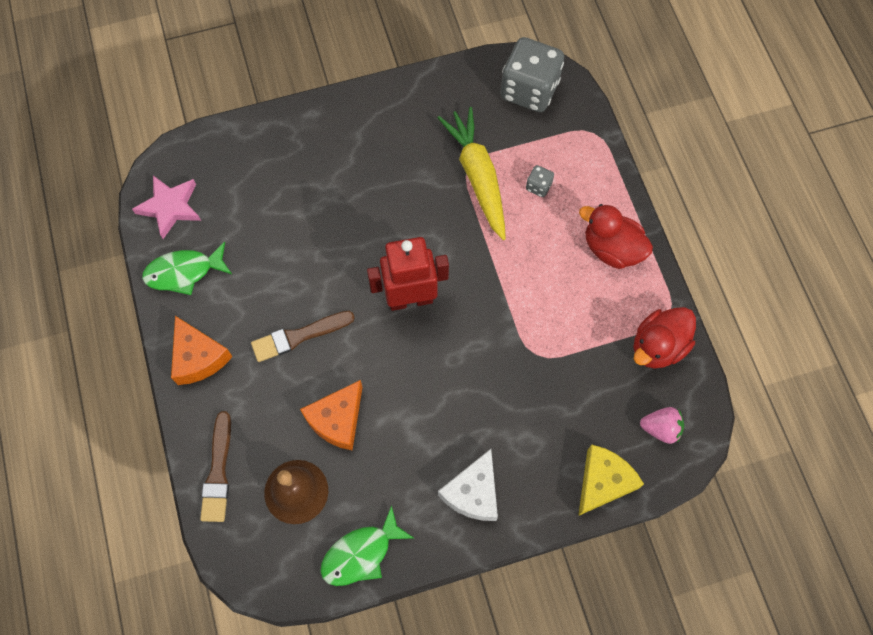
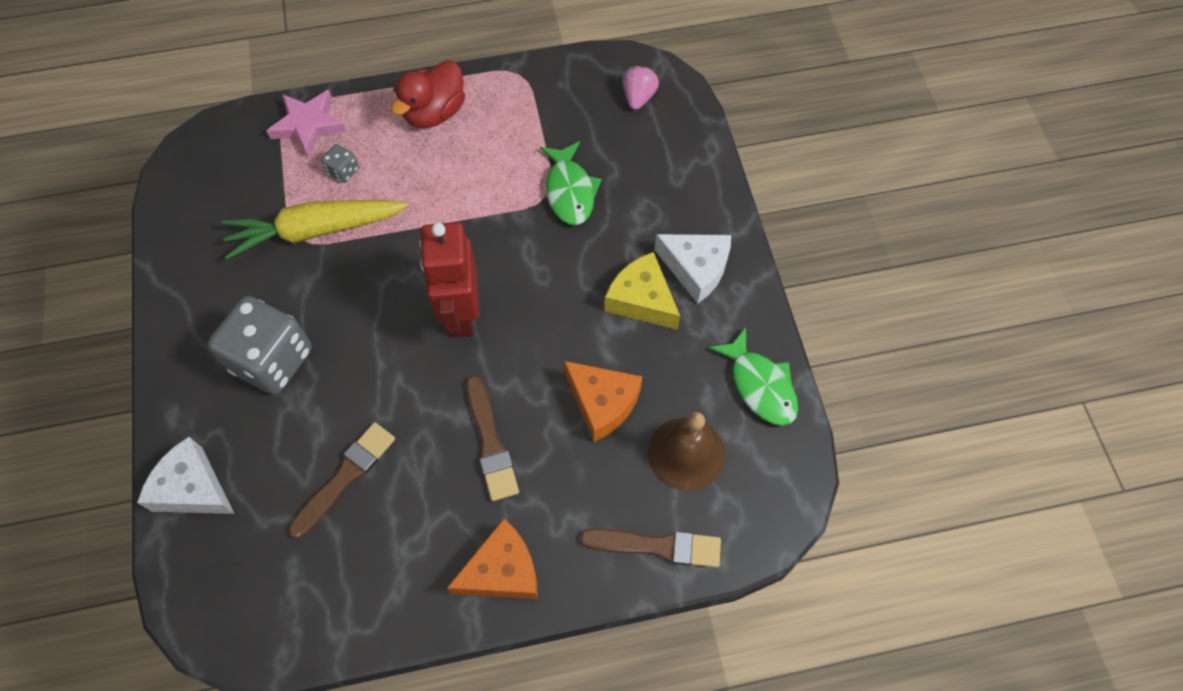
camera: 85 degrees left, 5 degrees down
pink star [132,175,201,239] -> pink star moved to [267,90,347,157]
green fish [142,242,232,295] -> green fish moved to [540,141,602,225]
grey dice [500,37,564,112] -> grey dice moved to [207,296,312,394]
yellow cheese [578,445,644,516] -> yellow cheese moved to [605,252,680,330]
red duck [633,307,696,369] -> none
none -> white cheese [137,437,234,514]
none -> brown brush [288,422,395,538]

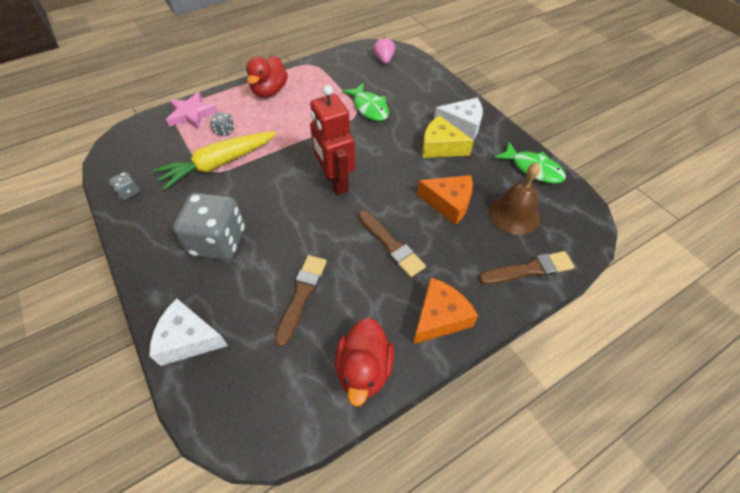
camera: 20 degrees left, 10 degrees down
none -> grey dice [109,172,140,200]
none -> red duck [335,318,394,407]

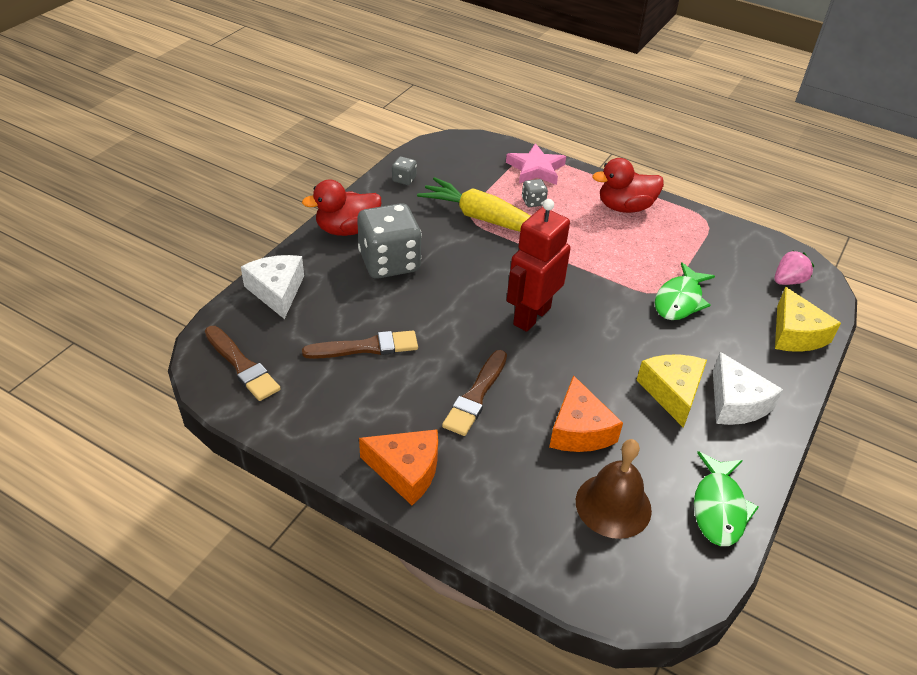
camera: 60 degrees right, 10 degrees down
red duck [335,318,394,407] -> red duck moved to [302,179,381,236]
brown brush [479,251,575,285] -> brown brush moved to [205,326,281,401]
none -> yellow cheese [775,287,841,352]

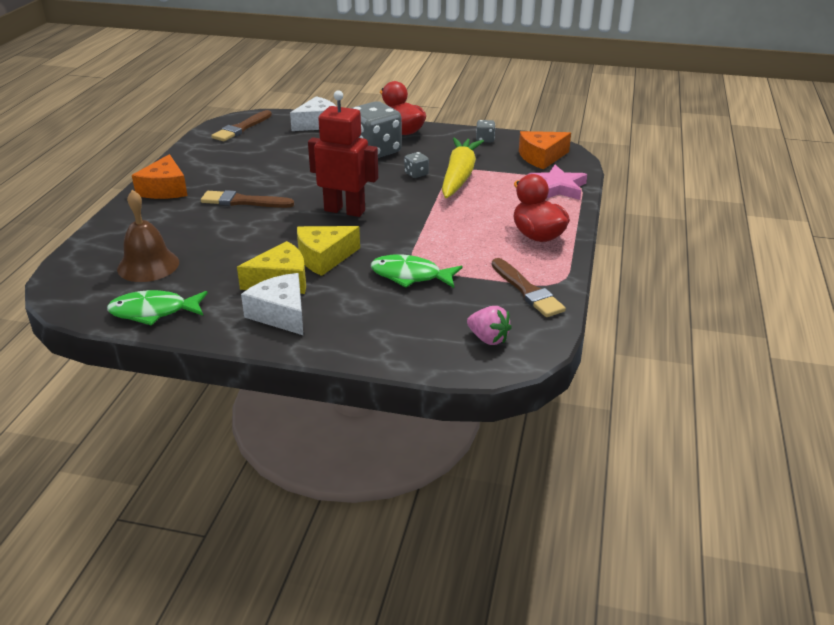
camera: 75 degrees right, 10 degrees down
brown brush [302,331,418,359] -> brown brush moved to [492,258,566,317]
grey dice [522,179,548,207] -> grey dice moved to [404,152,429,178]
orange cheese [549,375,623,452] -> orange cheese moved to [519,131,571,169]
white cheese [713,352,783,425] -> white cheese turned 90 degrees clockwise [241,273,303,335]
yellow cheese [775,287,841,352] -> yellow cheese moved to [297,226,360,276]

